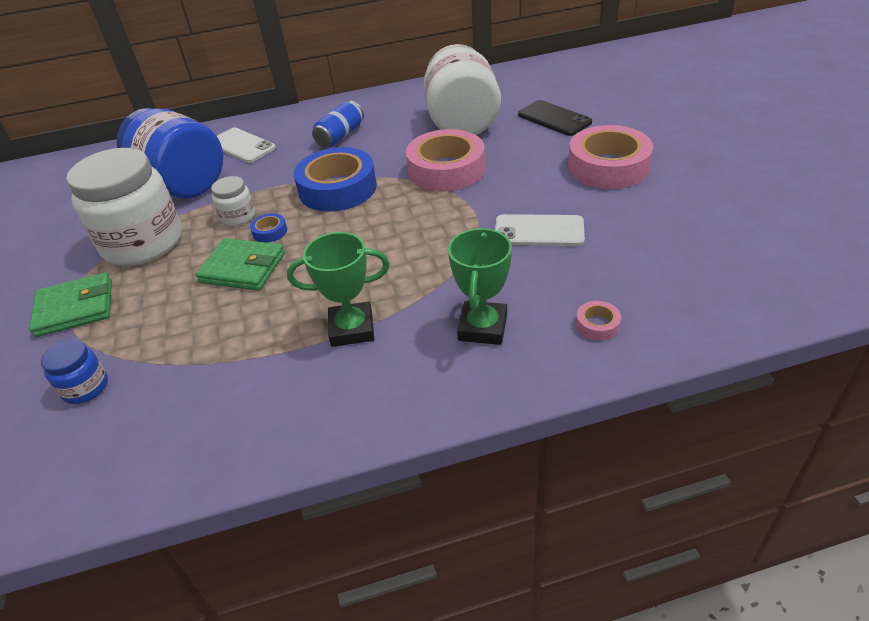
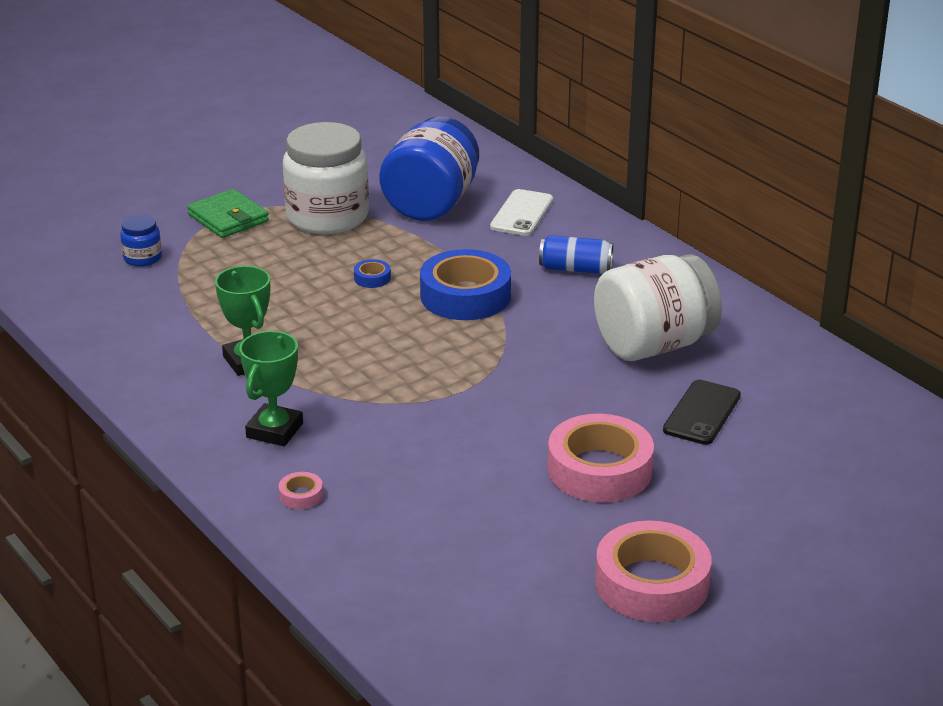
camera: 65 degrees right, 10 degrees down
green wallet [196,238,285,291] -> none
white jar [211,176,255,226] -> none
pink tape [406,129,485,192] -> pink tape moved to [595,520,712,622]
green trophy [448,227,512,345] -> green trophy turned 60 degrees counterclockwise [239,331,303,446]
white phone [495,214,585,246] -> none

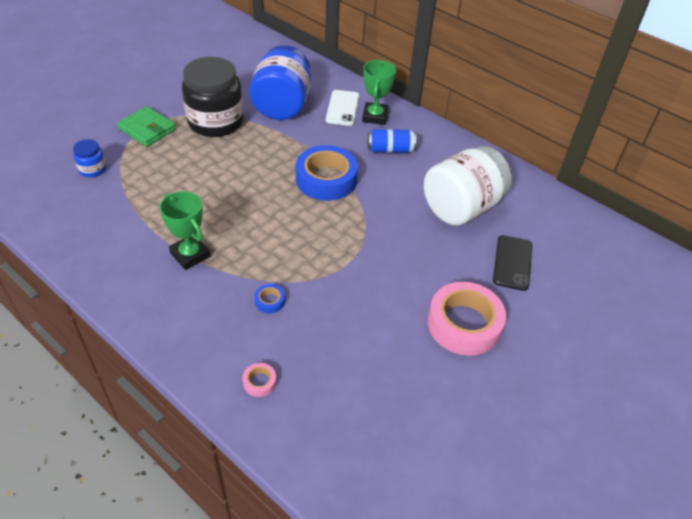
camera: 15 degrees left, 15 degrees up
green trophy [239,331,303,446] -> green trophy moved to [362,60,396,125]
white jar [283,122,369,234] -> black jar [182,57,243,137]
blue tape [354,259,391,288] -> blue tape moved to [254,284,285,313]
pink tape [595,520,712,622] -> none

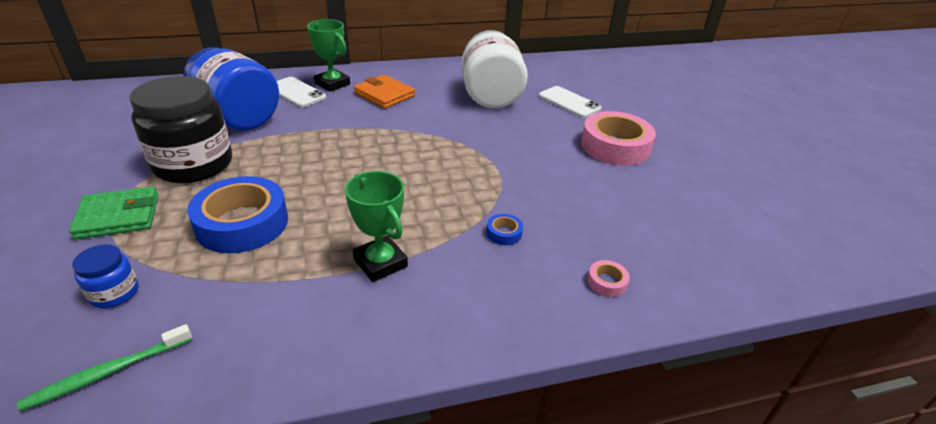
camera: 55 degrees left, 10 degrees down
green trophy [159,191,210,270] -> green trophy turned 60 degrees clockwise [345,171,408,282]
blue tape [296,145,358,201] -> blue tape moved to [187,176,288,253]
blue can [368,129,417,153] -> orange wallet [354,75,415,109]
black phone [493,235,532,291] -> white phone [539,86,602,118]
none -> green toothbrush [17,324,192,411]

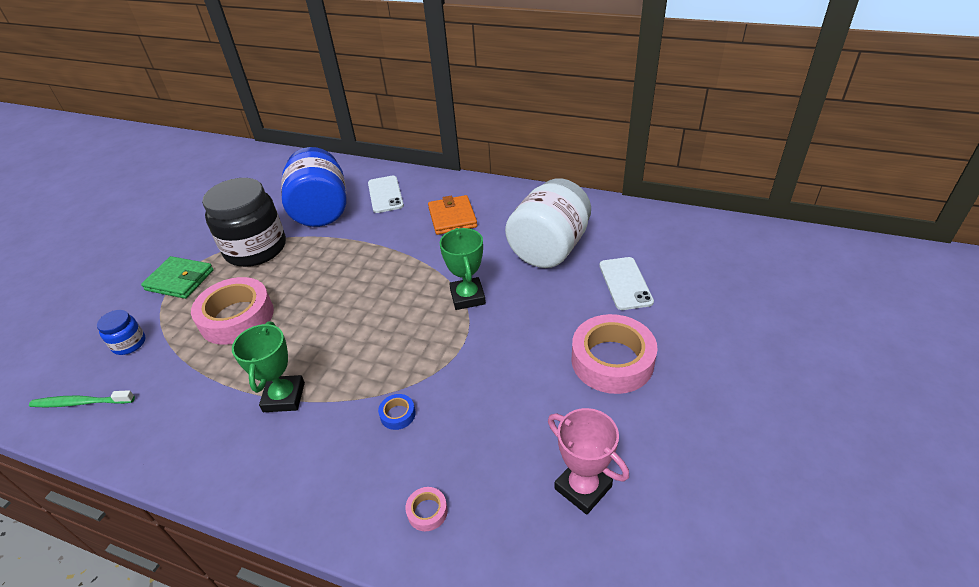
camera: 40 degrees right, 5 degrees up
blue tape [187,176,288,253] -> pink tape [191,277,274,345]
green trophy [307,19,350,92] -> green trophy moved to [440,228,486,310]
none -> pink trophy [548,408,629,515]

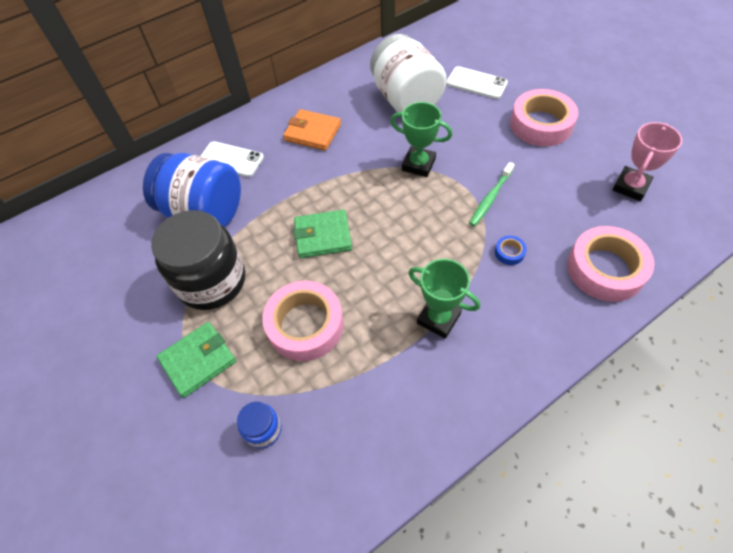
camera: 55 degrees left, 15 degrees up
green toothbrush [29,390,135,407] -> green toothbrush moved to [469,162,515,226]
pink tape [405,487,448,531] -> pink tape [567,226,654,302], size x2.43
pink trophy [548,408,629,515] -> pink trophy turned 45 degrees counterclockwise [612,122,682,201]
none -> green wallet [293,209,352,258]

